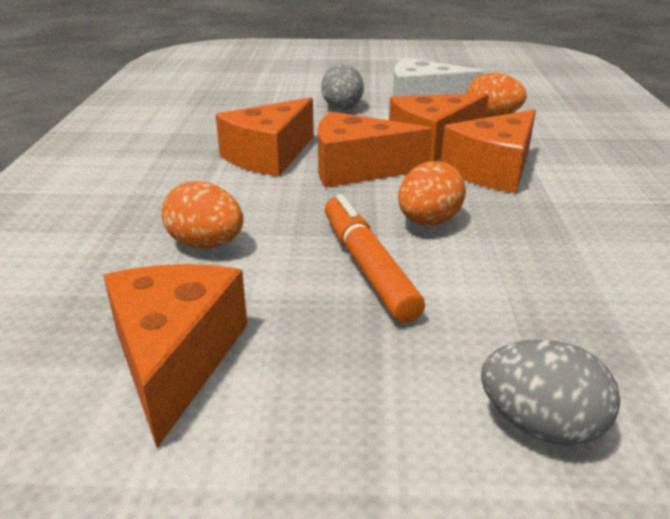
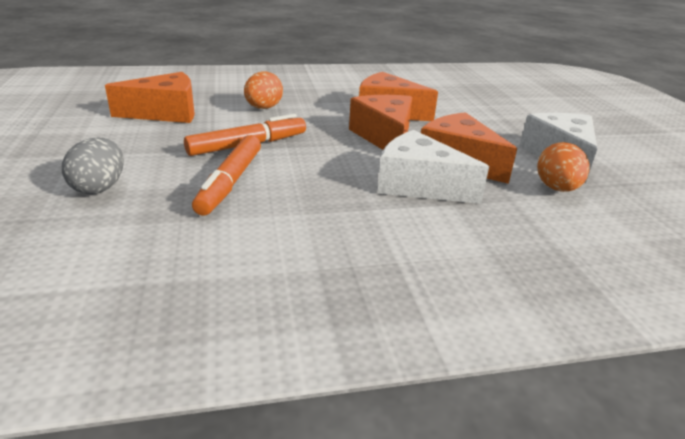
camera: 75 degrees right, 0 degrees up
grey egg [322,64,364,110] -> none
orange egg [398,161,466,226] -> none
orange cheese [441,110,536,193] -> white cheese [378,130,489,204]
none -> orange marker [192,135,261,216]

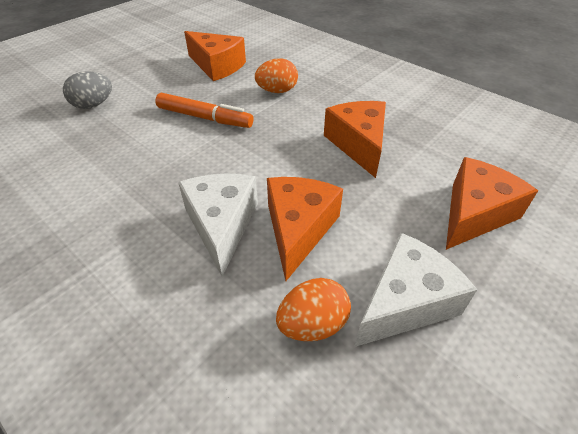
camera: 55 degrees right, 15 degrees up
orange marker [192,135,261,216] -> none
orange cheese [349,95,412,150] -> orange cheese moved to [446,157,538,250]

